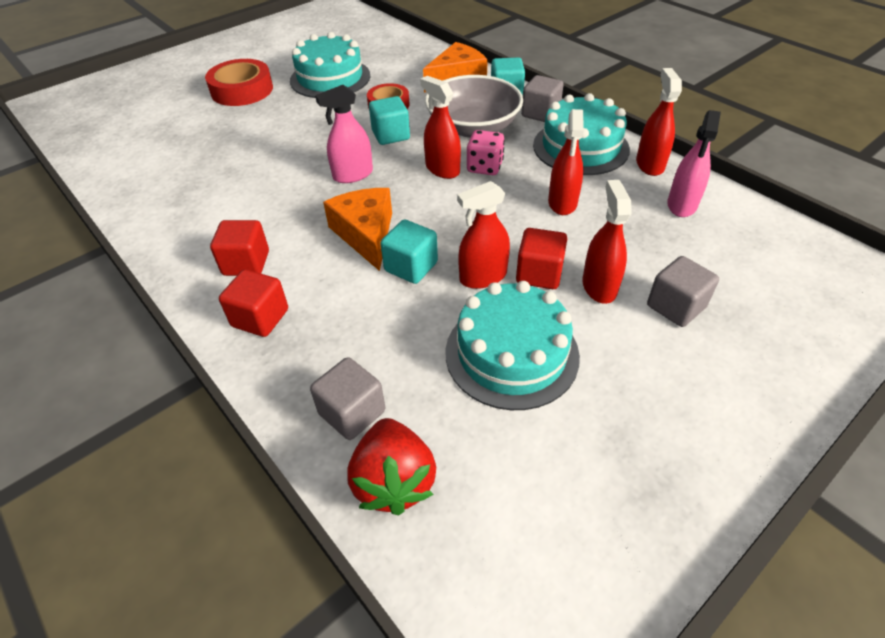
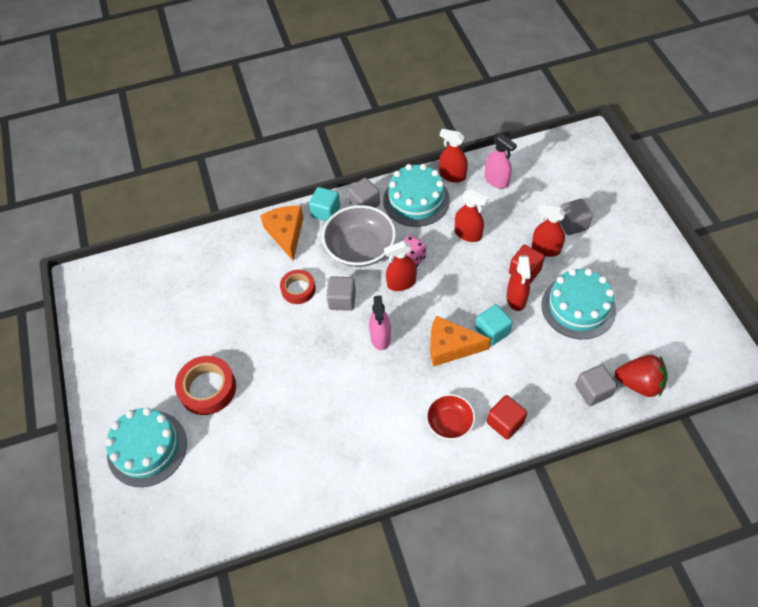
camera: 65 degrees left, 10 degrees up
red cube [210,220,269,276] -> red bowl [426,394,475,440]
turquoise cake [290,32,370,98] -> turquoise cake moved to [105,407,187,487]
turquoise cube [369,96,410,145] -> grey cube [326,276,356,311]

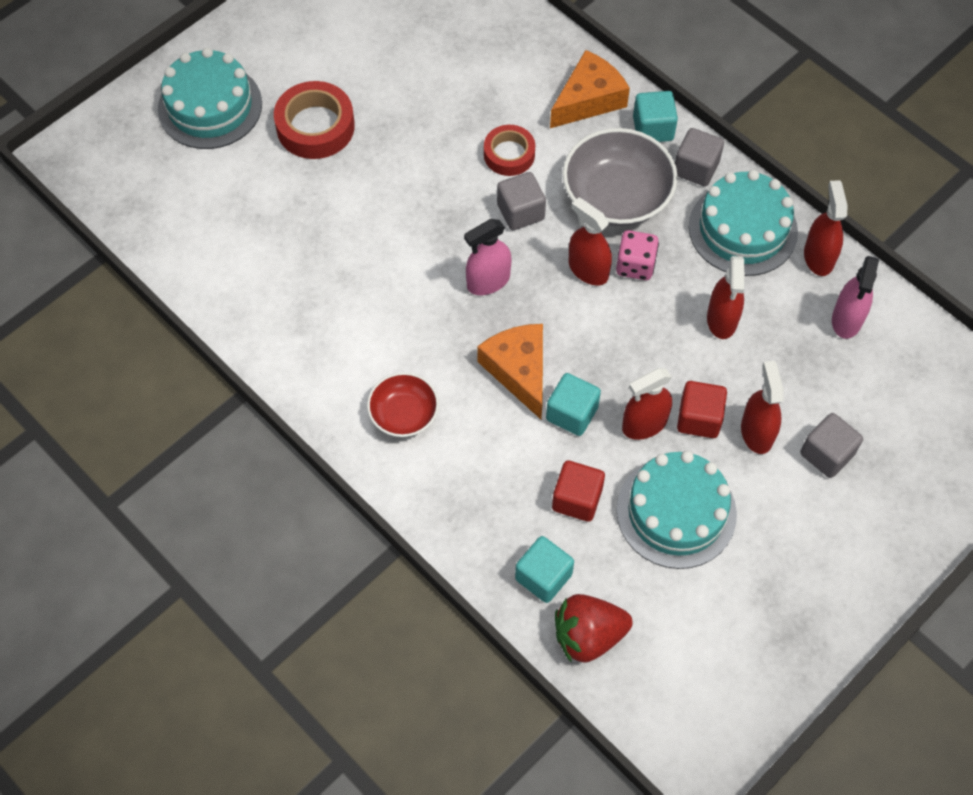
camera: 60 degrees right, 5 degrees up
red cube [487,395,527,440] -> red cube moved to [552,461,605,522]
grey cube [575,364,617,406] -> turquoise cube [515,536,574,603]
red strawberry [615,355,668,397] -> red strawberry turned 90 degrees clockwise [555,594,633,663]

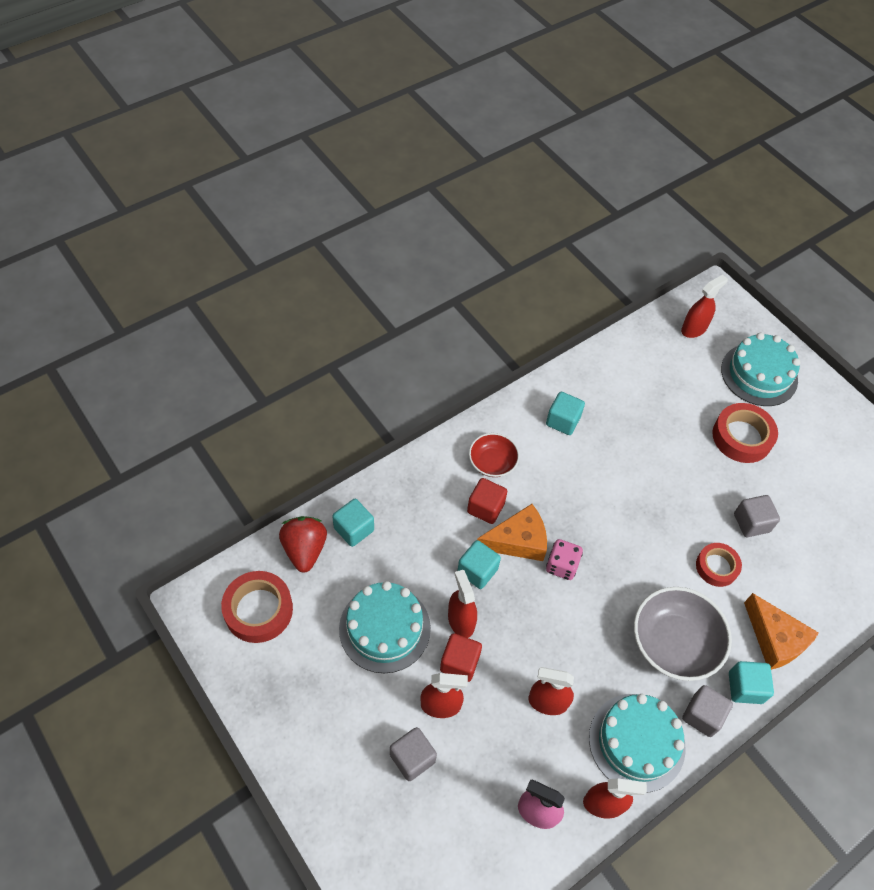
camera: 95 degrees right, 5 degrees down
pink spray bottle [464,219,511,295] -> none
grey cube [497,172,546,230] -> grey cube moved to [734,495,780,537]
red cube [552,461,605,522] -> red cube moved to [467,478,507,524]
red spray bottle [569,197,612,285] -> red spray bottle moved to [681,275,728,338]
pink dice [616,230,659,280] -> pink dice moved to [546,539,583,580]
none -> red tape [221,571,293,643]
none -> turquoise cube [546,392,585,435]

